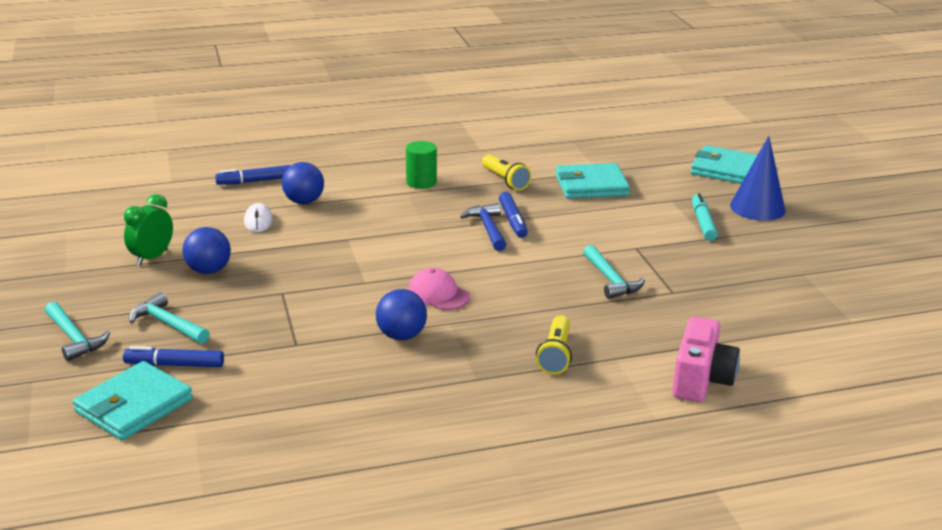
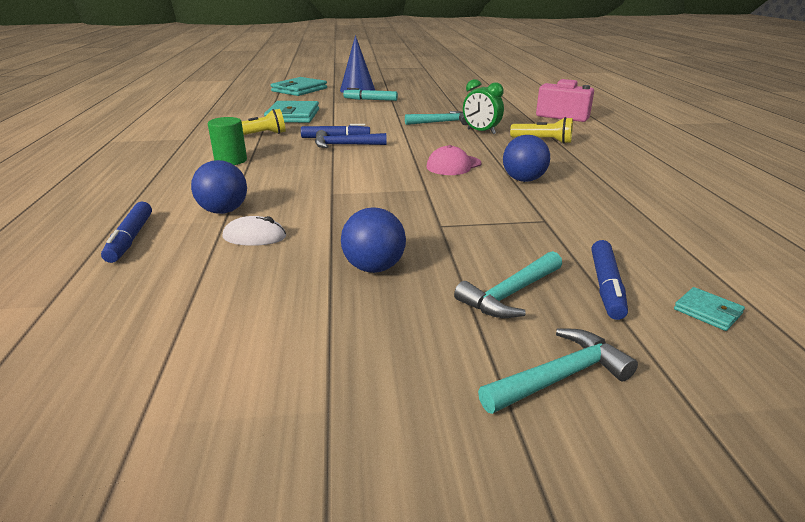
camera: 80 degrees left, 0 degrees up
turquoise wallet [73,361,193,440] -> turquoise wallet [674,287,745,331], size x0.44
green clock [124,194,173,266] -> green clock moved to [463,79,504,134]

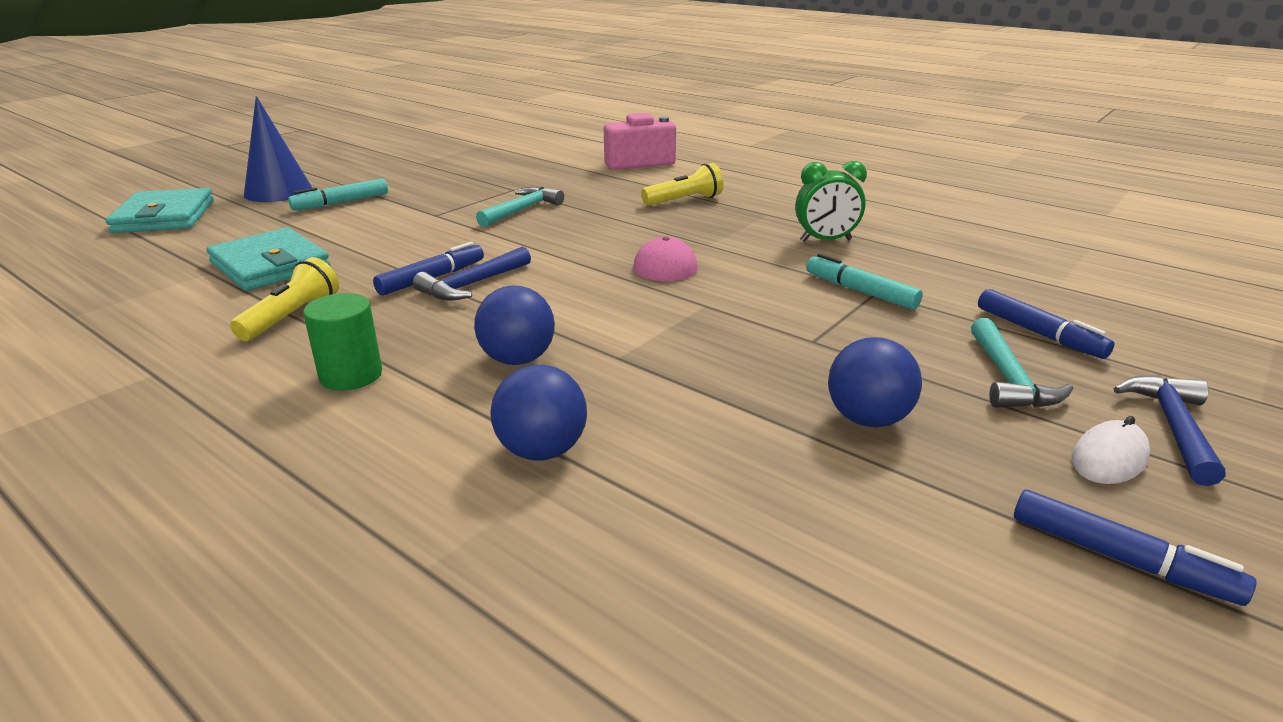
camera: 45 degrees left, 0 degrees up
blue marker [101,202,152,263] -> blue marker moved to [1014,490,1257,606]
white mouse [223,216,286,246] -> white mouse moved to [1072,416,1150,484]
green clock [463,79,504,134] -> green clock moved to [795,161,867,242]
turquoise hammer [478,329,638,414] -> blue hammer [1113,375,1225,486]
blue ball [503,135,550,182] -> blue ball moved to [474,285,555,365]
turquoise wallet [674,287,745,331] -> none
none -> turquoise marker [806,253,923,310]

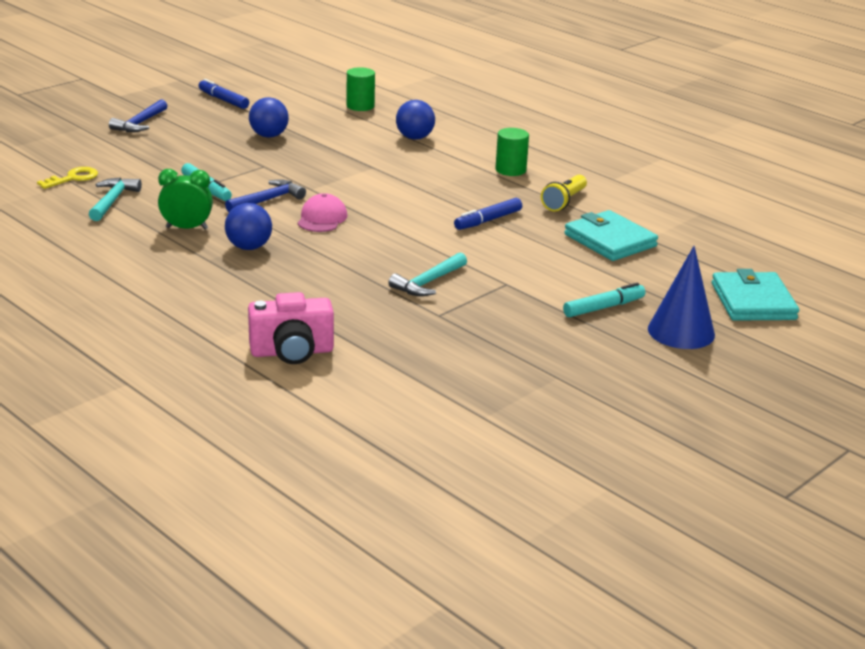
camera: 175 degrees left, 0 degrees up
blue hammer [413,247,531,301] -> blue hammer moved to [225,179,306,212]
blue ball [474,285,555,365] -> blue ball moved to [225,203,272,250]
yellow flashlight [641,163,723,206] -> none
turquoise hammer [971,318,1073,408] -> turquoise hammer moved to [89,178,142,221]
blue marker [978,289,1115,359] -> none
white mouse [1072,416,1150,484] -> none
none -> yellow key [37,167,98,189]
none -> green cylinder [346,67,375,111]

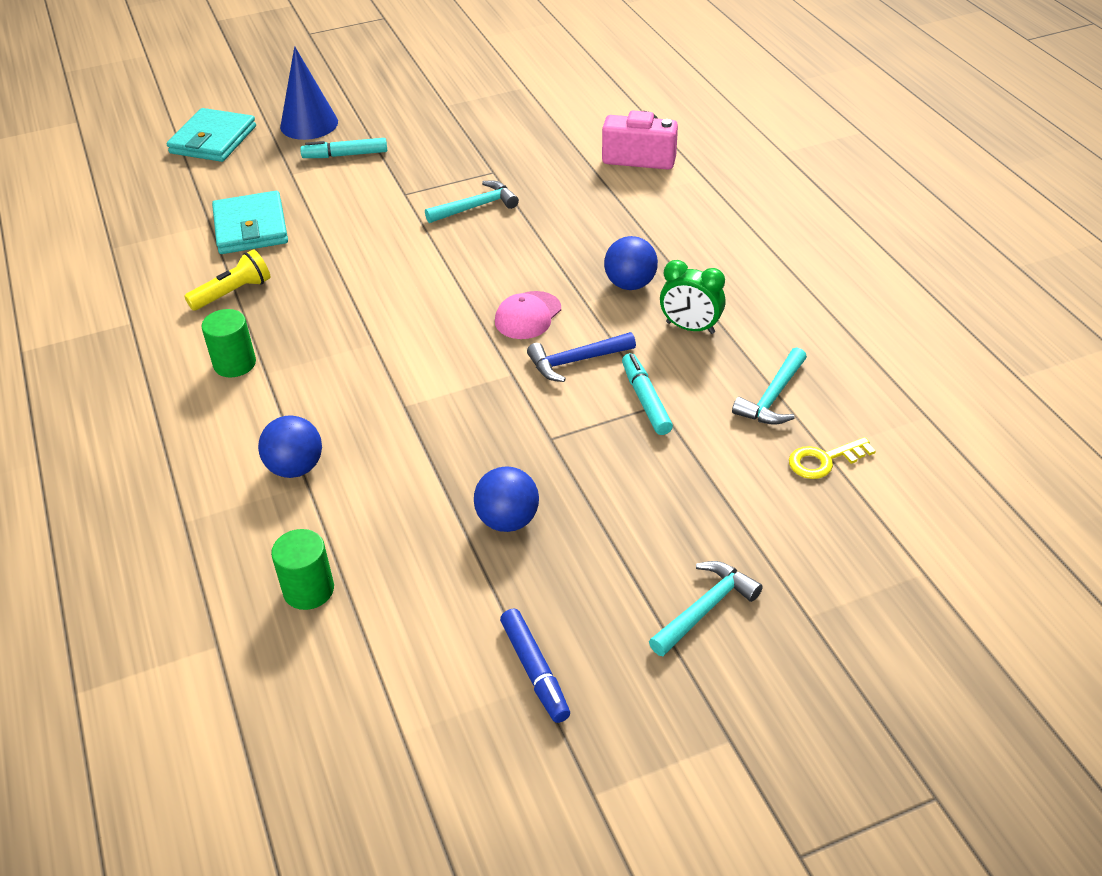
camera: 155 degrees left, 15 degrees up
blue hammer [109,99,167,132] -> turquoise hammer [649,561,763,656]
blue marker [454,198,522,230] -> none

